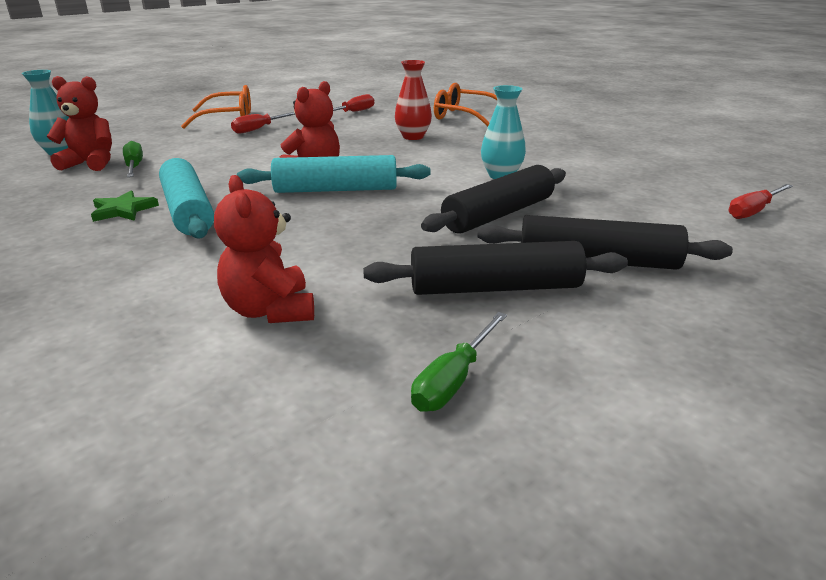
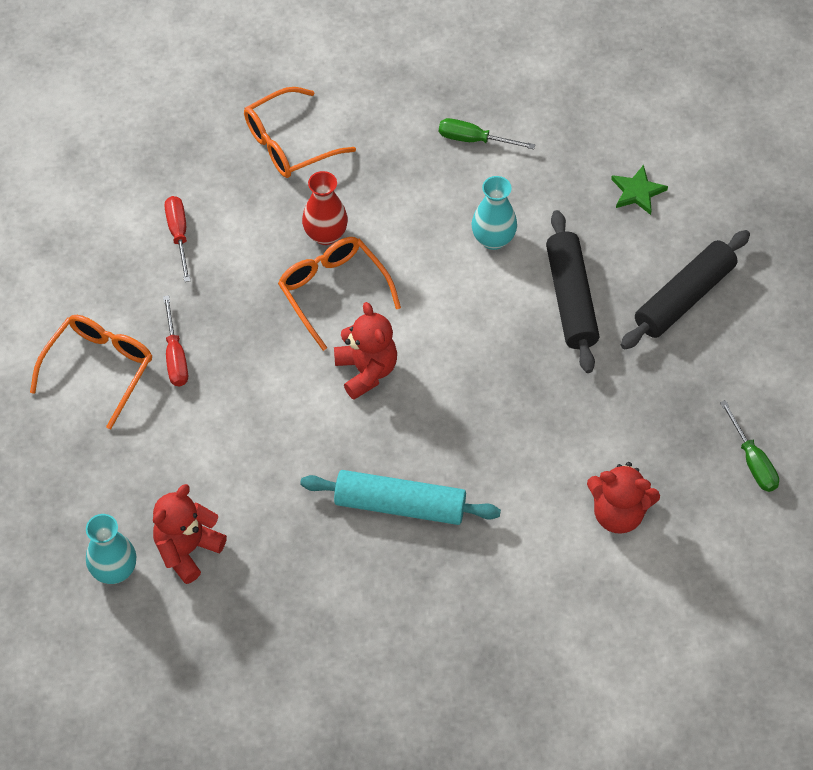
camera: 55 degrees left, 30 degrees up
green star [91,190,159,222] -> green star moved to [611,165,668,215]
green screwdriver [123,141,143,177] -> green screwdriver moved to [439,118,535,149]
turquoise rolling pin [237,155,431,193] -> none
black rolling pin [363,241,628,295] -> none
red screwdriver [728,184,793,219] -> none
none -> orange glasses [278,237,401,351]

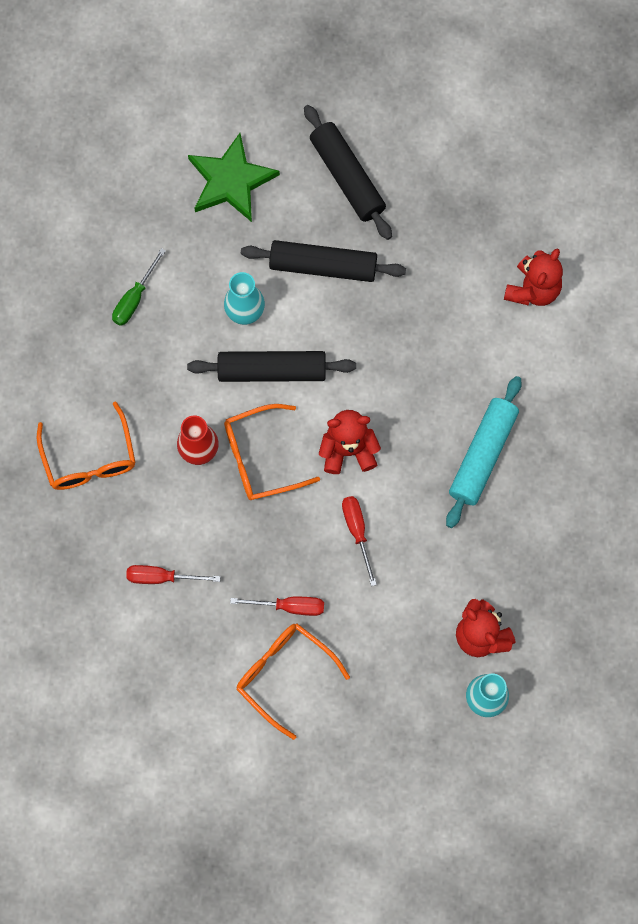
camera: 75 degrees left, 15 degrees up
green star [611,165,668,215] -> green star [188,133,280,222], size x1.83
green screwdriver [720,400,779,492] -> none
none -> black rolling pin [187,351,356,382]
none -> red screwdriver [342,496,377,586]

